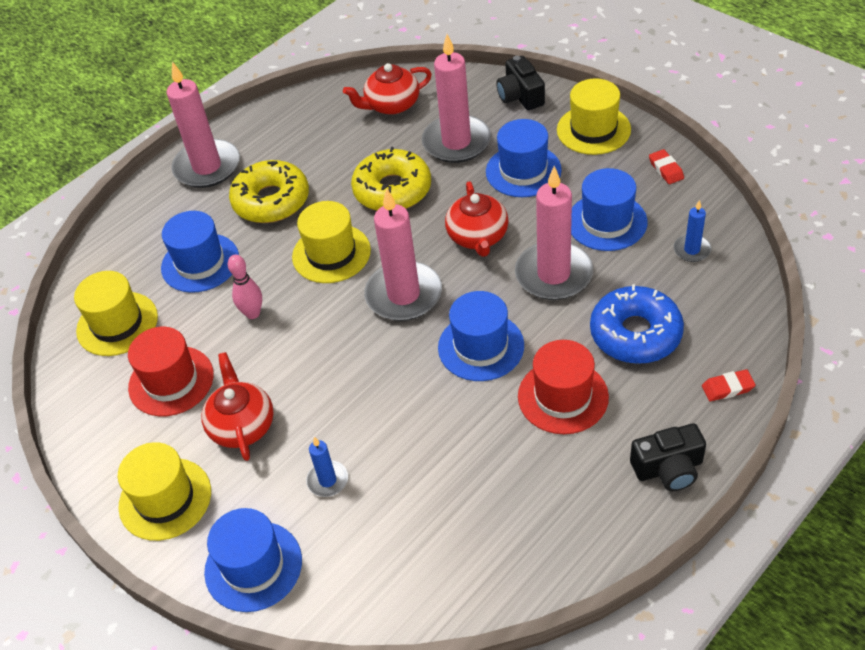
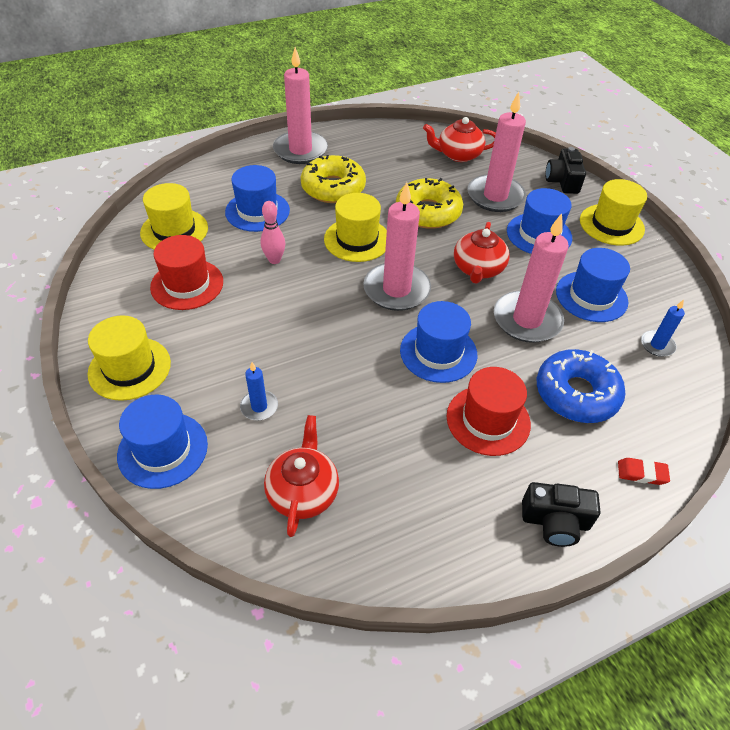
camera: 15 degrees right, 0 degrees up
red teapot [201,352,274,461] -> red teapot moved to [264,415,339,537]
red eraser [649,149,684,184] -> none

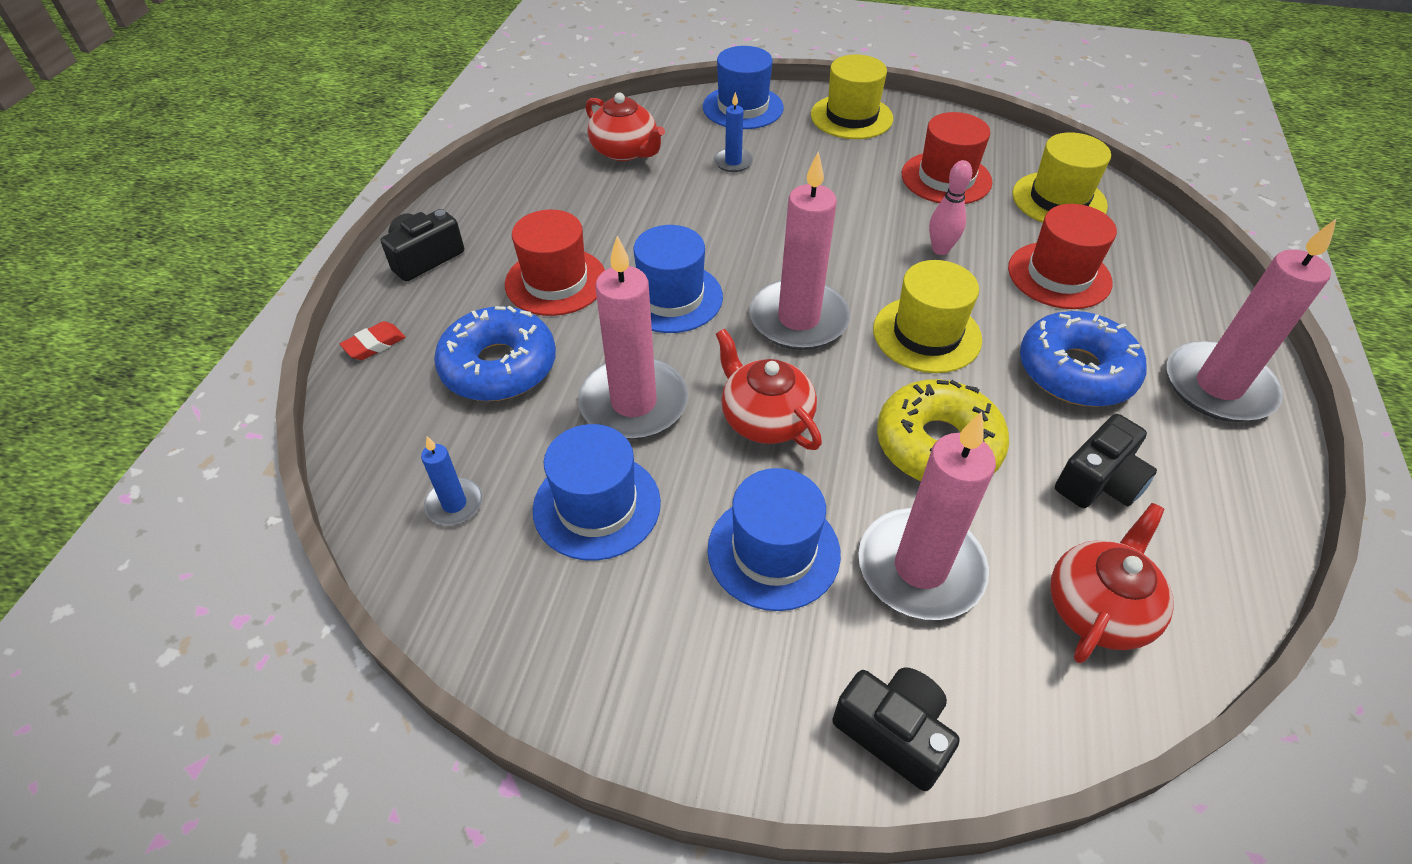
camera: 130 degrees right, 0 degrees up
blue hat [225,165,290,232] -> red hat [1008,204,1117,309]
yellow donut [301,155,366,203] -> blue donut [1020,311,1146,407]
yellow hat [580,179,647,246] -> none
none -> black camera [1055,414,1157,508]

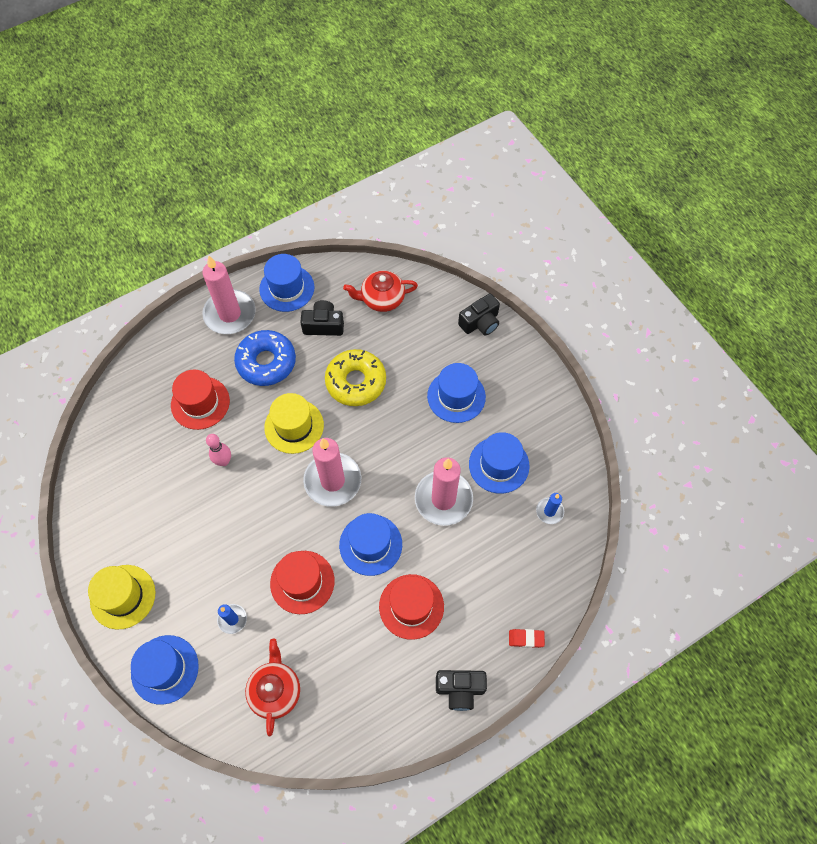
camera: 135 degrees left, 15 degrees up
blue donut [434,306,556,401] -> none
red teapot [716,329,822,450] -> none
black camera [832,667,960,791] -> black camera turned 120 degrees counterclockwise [458,293,500,336]
pink candle [858,411,996,620] -> none
red hat [902,112,992,204] -> red hat moved to [270,551,335,614]
yellow hat [1012,132,1111,223] -> none
none -> blue hat [259,254,314,312]

